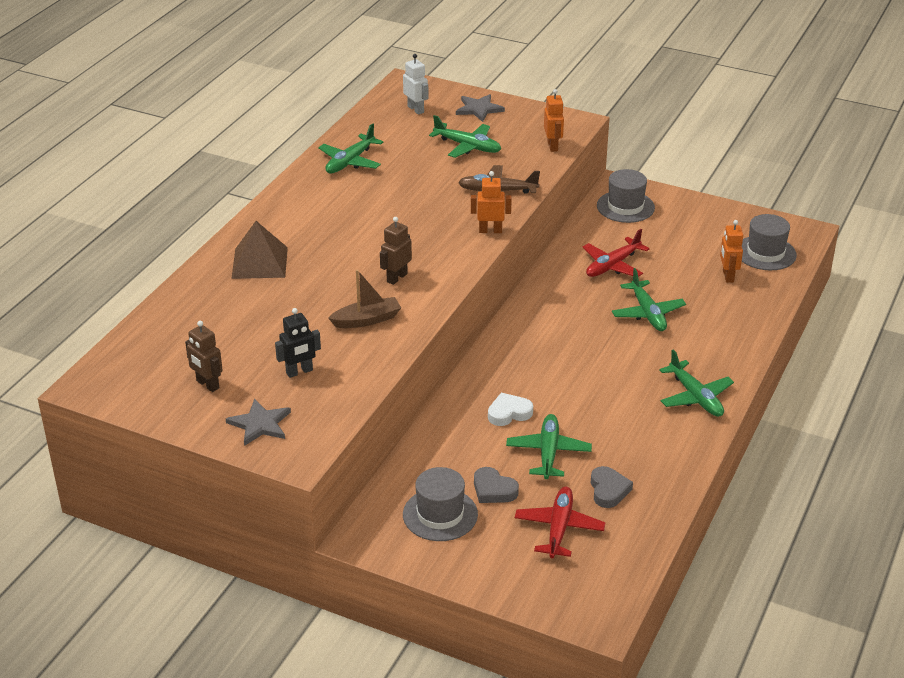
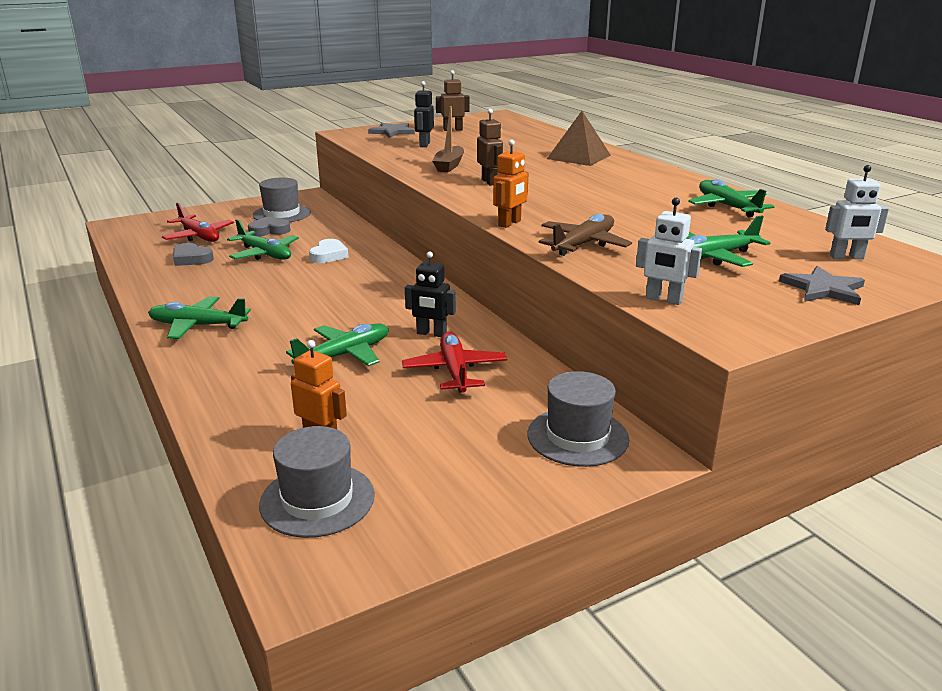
camera: 125 degrees right, 10 degrees down
orange robot [544,89,564,152] -> white robot [636,198,702,305]
green plane [612,268,686,331] -> green plane turned 120 degrees clockwise [286,324,389,366]
none -> black robot [405,251,456,337]

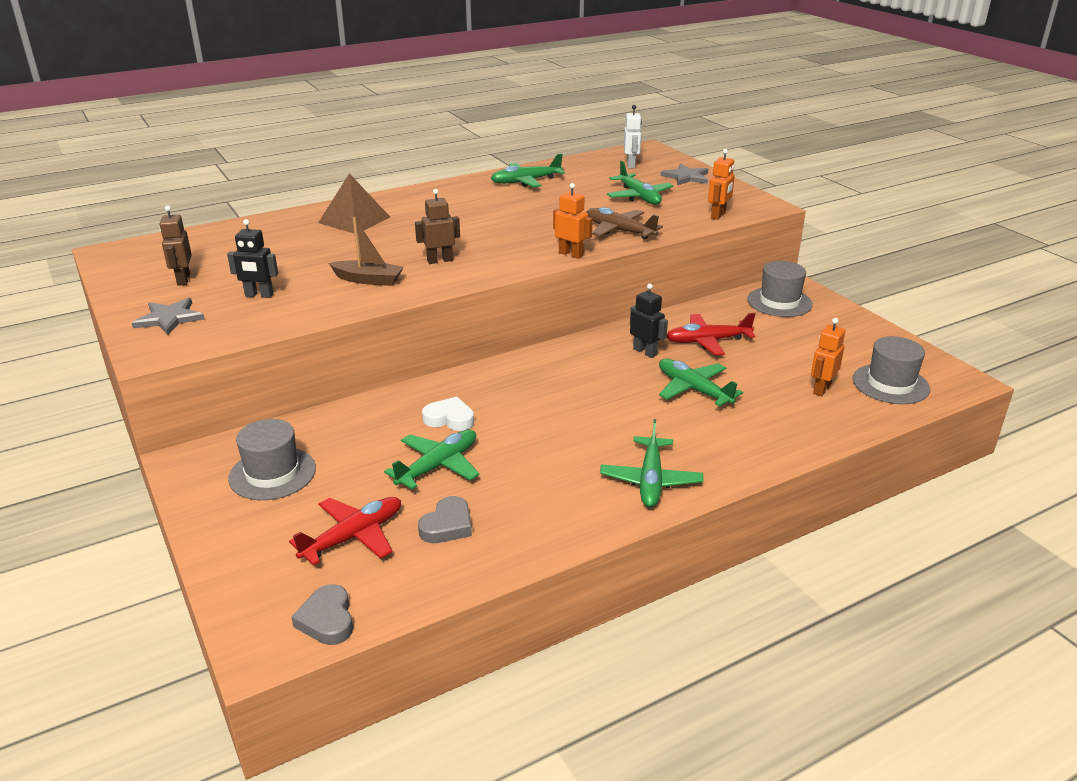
camera: 90 degrees left, 5 degrees up
grey heart [248,216,290,236] -> grey heart moved to [291,584,353,645]
black robot [405,251,456,337] -> black robot turned 60 degrees counterclockwise [630,284,668,358]
white robot [636,198,702,305] -> orange robot [708,149,735,220]

